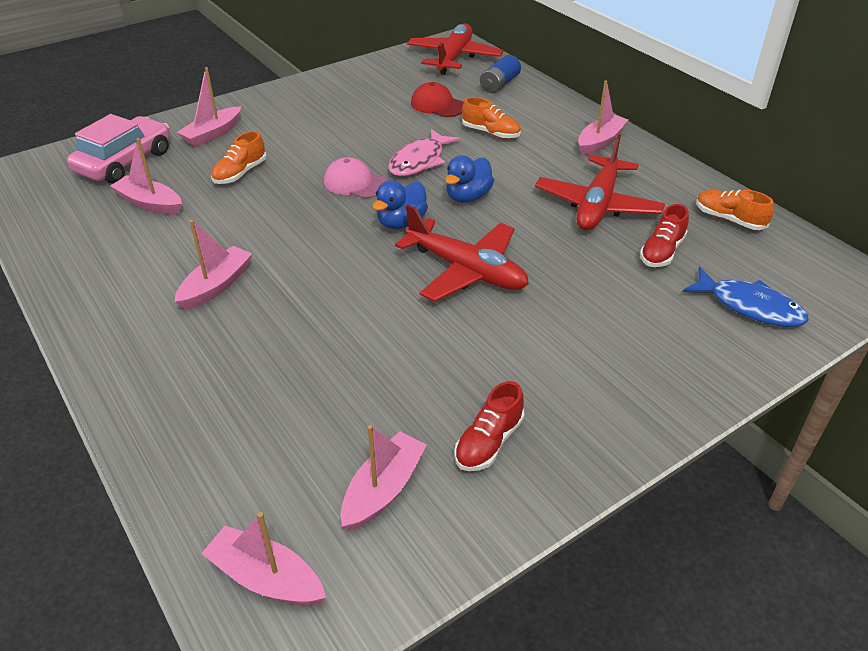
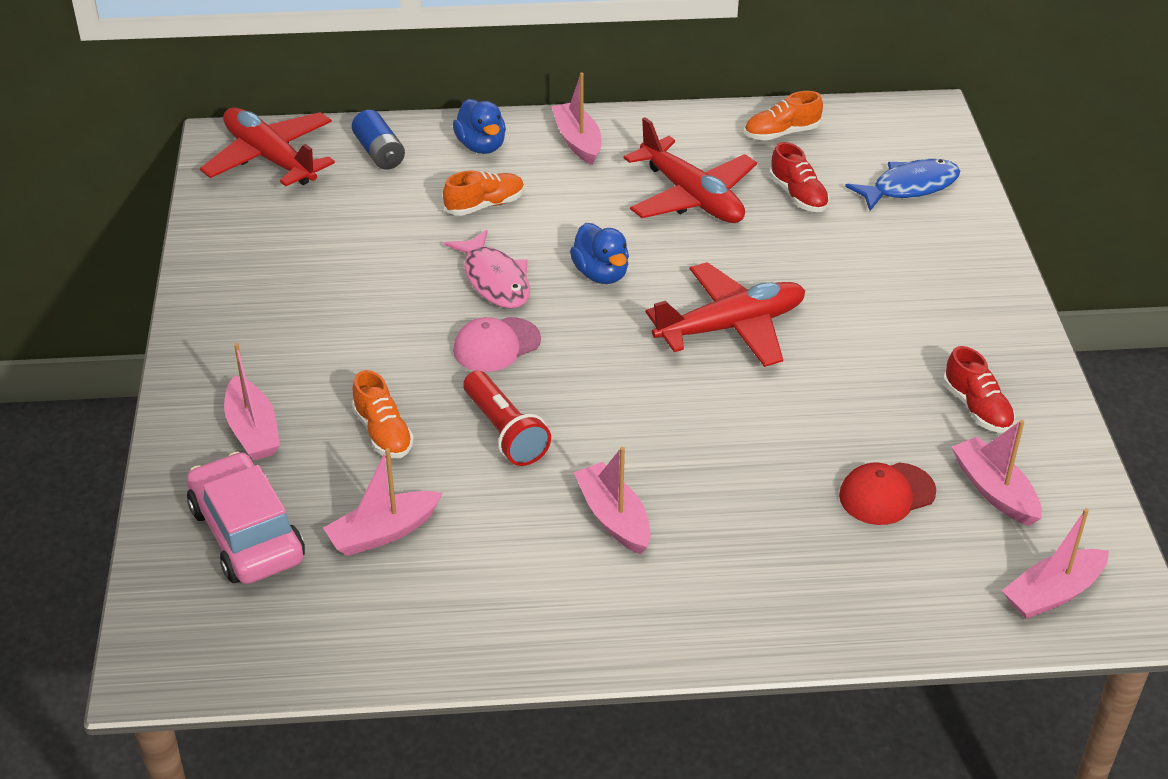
camera: 60 degrees left, 0 degrees up
blue duck [373,180,428,229] -> blue duck moved to [453,99,506,154]
red cap [411,82,464,117] -> red cap moved to [839,462,936,525]
none -> red flashlight [463,371,551,466]

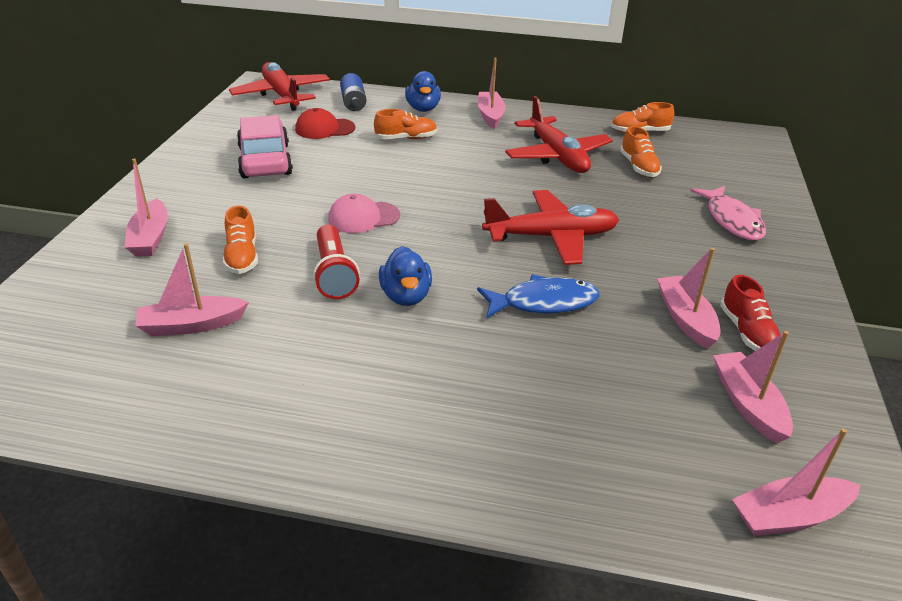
camera: 15 degrees right, 5 degrees down
pink car [187,452,305,584] -> pink car moved to [237,115,293,178]
pink fish [444,230,530,309] -> pink fish moved to [690,186,766,241]
blue duck [570,223,629,284] -> blue duck moved to [379,246,432,306]
pink boat [574,447,651,554] -> pink boat moved to [657,248,720,349]
red shoe [769,142,830,212] -> orange shoe [620,126,662,177]
red cap [839,462,936,525] -> red cap moved to [295,108,355,139]
blue fish [845,159,960,211] -> blue fish moved to [477,275,599,319]

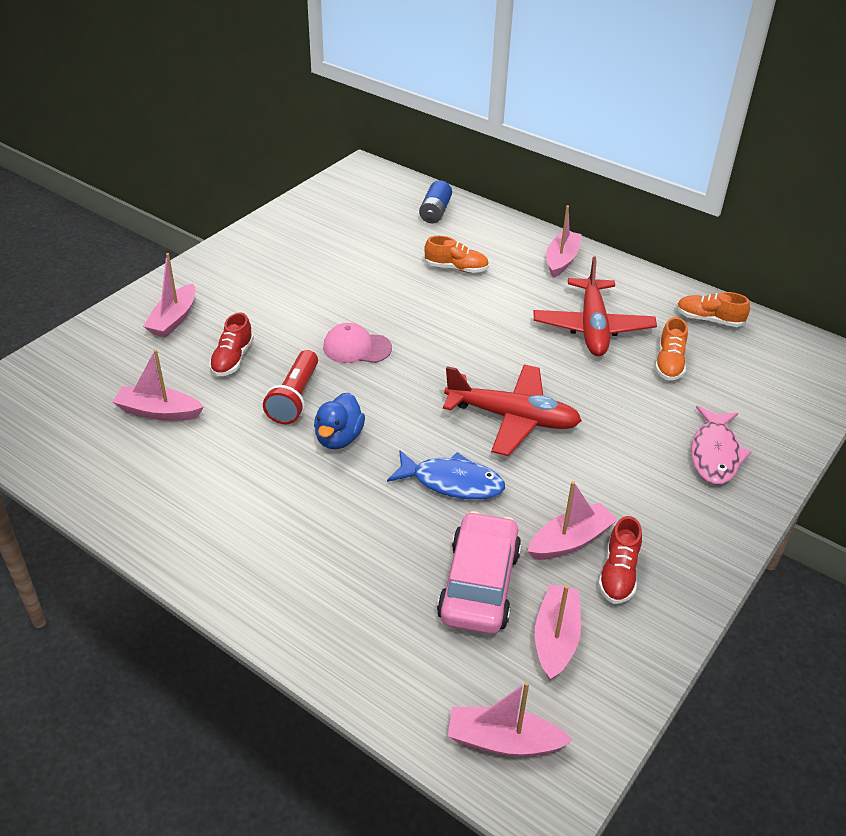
camera: 25 degrees right, 5 degrees up
orange shoe [223,206,258,274] -> red shoe [209,313,254,376]
red plane [229,62,330,111] -> none
pink car [237,115,293,178] -> pink car moved to [437,511,522,634]
red cap [295,108,355,139] -> none
blue duck [405,71,441,112] -> none
pink boat [657,248,720,349] -> pink boat turned 45 degrees clockwise [528,481,617,560]

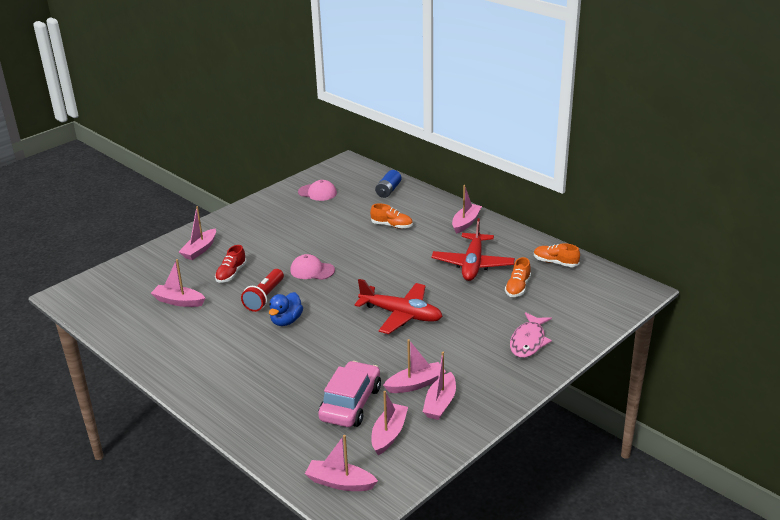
camera: 10 degrees right, 10 degrees down
blue fish [387,450,505,500] -> none
red shoe [598,516,642,604] -> pink boat [423,352,456,420]
none -> pink cap [298,180,337,201]

